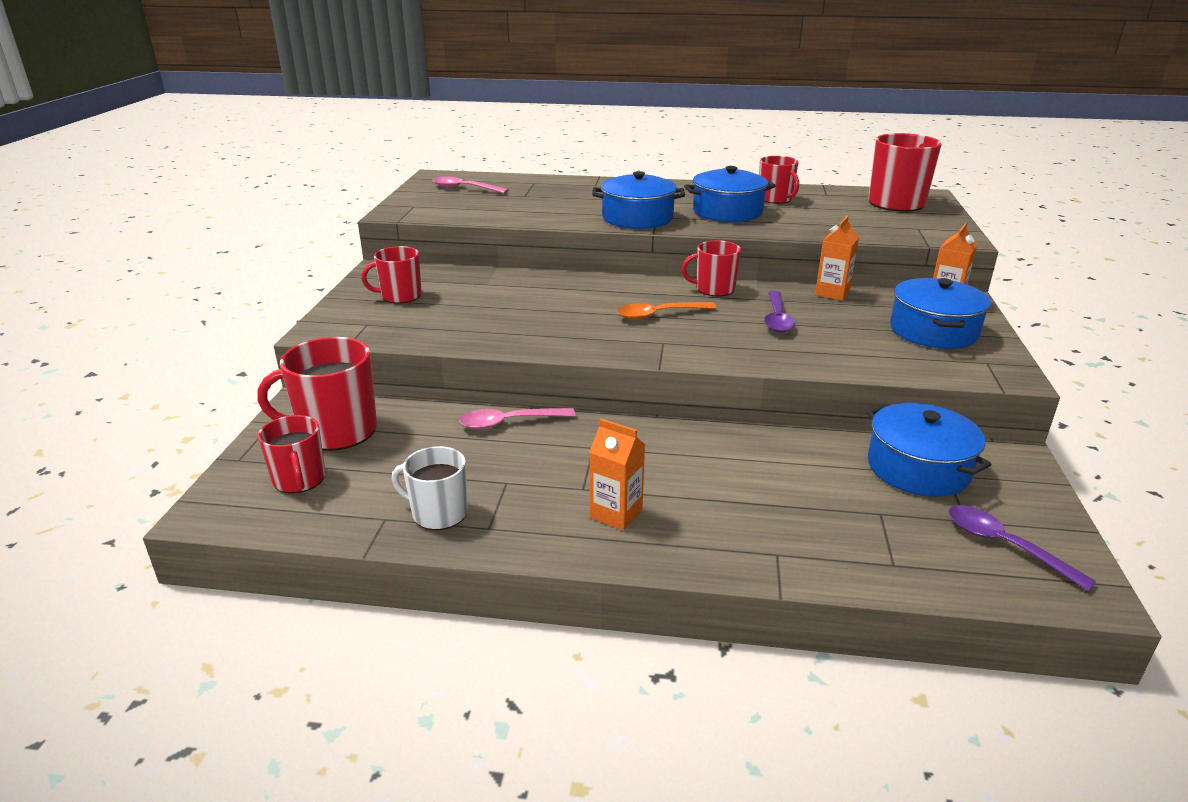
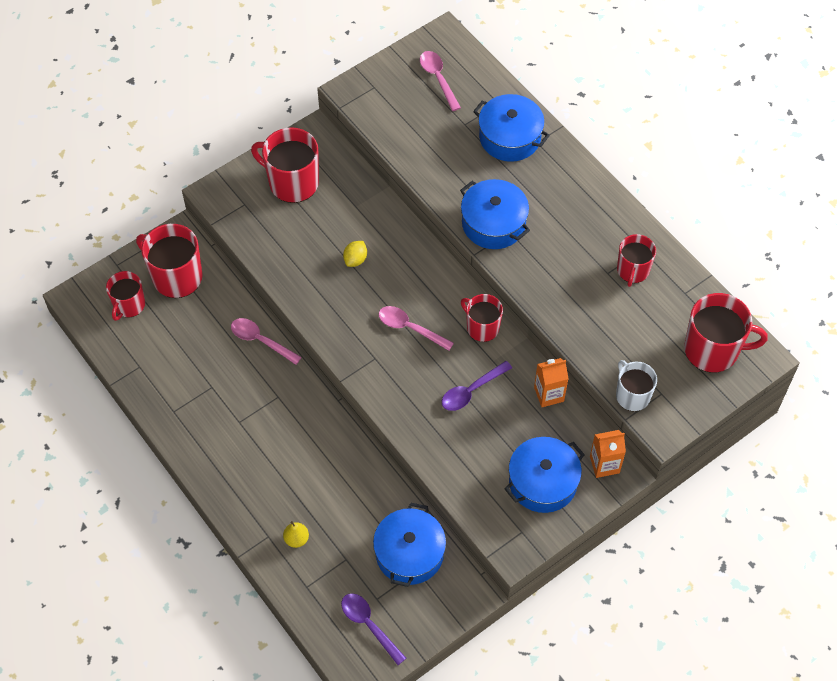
camera: 45 degrees right, 30 degrees up
red mug [361,246,421,303] -> red mug [251,127,319,203], size x1.60
white mug [392,446,467,530] -> white mug moved to [616,360,657,411]
orange carton [589,418,645,531] -> none
orange spoon [617,302,716,320] -> pink spoon [379,306,454,351]
blue pot [684,166,776,222] -> blue pot moved to [473,94,550,162]
purple spoon [948,505,1096,591] -> purple spoon turned 45 degrees counterclockwise [341,593,406,665]
none -> yellow pear [283,521,309,548]
none -> yellow lemon [343,241,367,267]

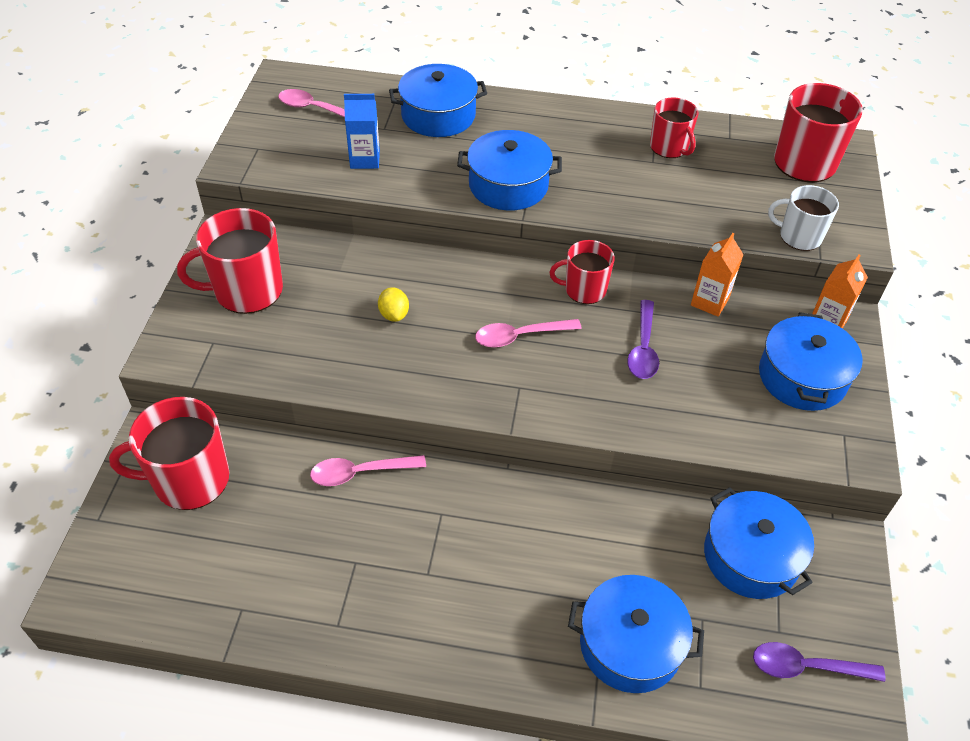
camera: 45 degrees left, 10 degrees down
red mug [106,271,145,321] -> none
yellow pear [283,521,309,548] -> blue pot [568,575,704,693]
none -> blue carton [344,94,380,169]

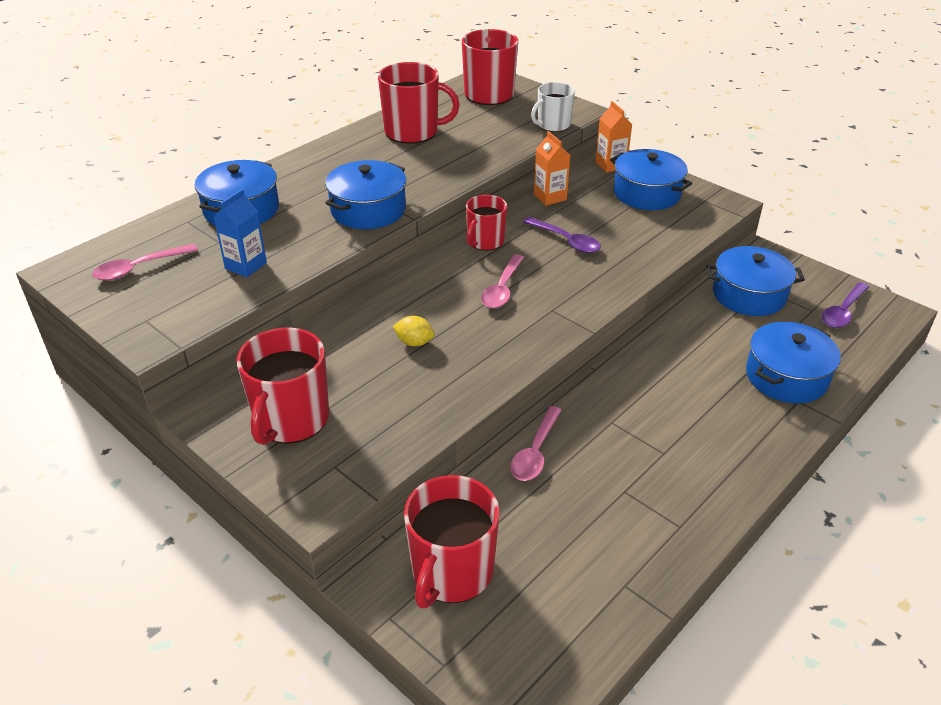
camera: 55 degrees left, 10 degrees down
red mug [650,97,699,158] -> red mug [378,62,460,144], size x1.60

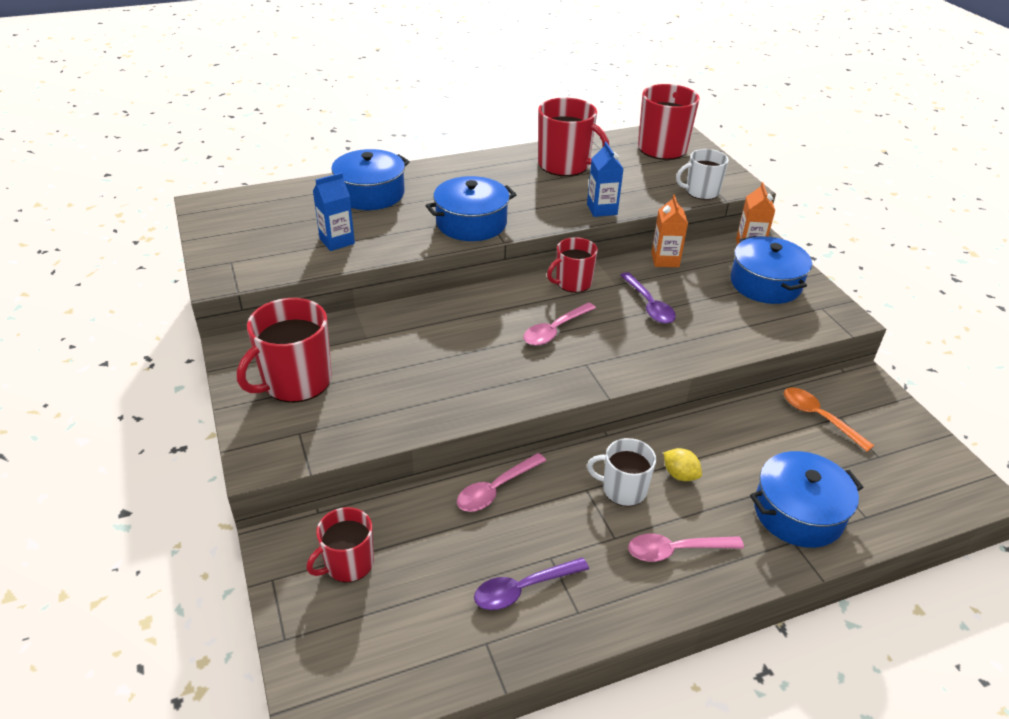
camera: 25 degrees right, 0 degrees up
pink spoon [92,244,198,280] -> pink spoon moved to [628,534,744,562]
yellow lemon [393,316,435,346] -> yellow lemon moved to [663,448,702,481]
red mug [404,475,500,608] -> red mug [306,507,374,582], size x0.63
blue pot [706,246,805,316] -> orange spoon [784,387,874,452]
purple spoon [822,282,869,328] -> purple spoon moved to [474,557,589,610]
none -> blue carton [587,142,623,217]
none -> white mug [587,438,656,506]

